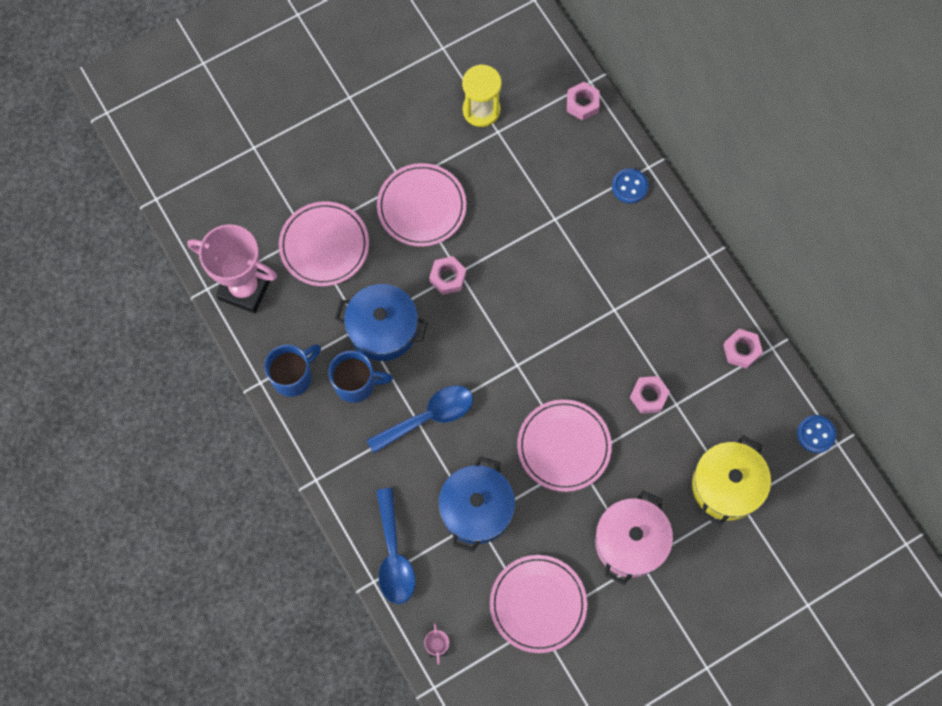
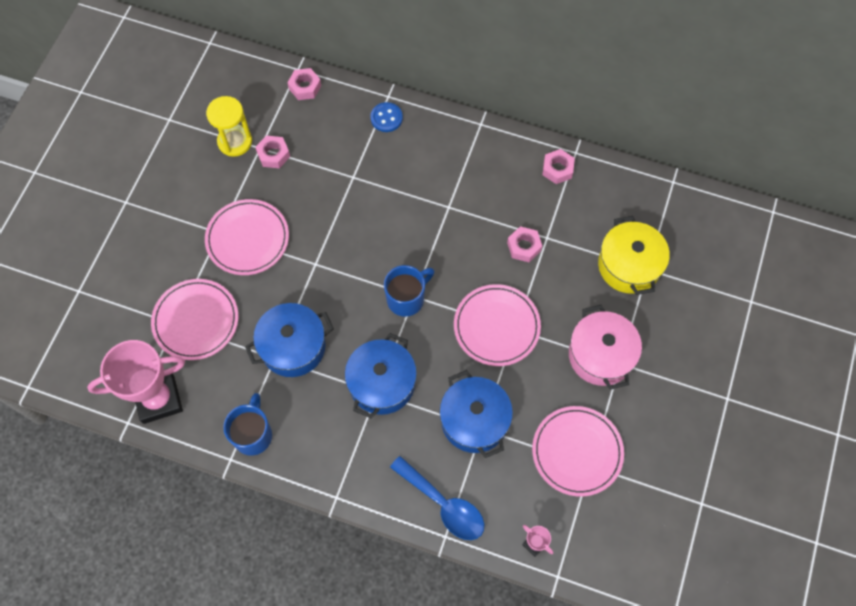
camera: 40 degrees left, 5 degrees down
blue mug [329,351,393,403] -> blue mug moved to [384,265,434,317]
blue spoon [367,385,473,453] -> blue pot [345,333,417,419]
pink nut [429,256,466,295] -> pink nut moved to [255,136,290,168]
blue button [797,415,836,453] -> none

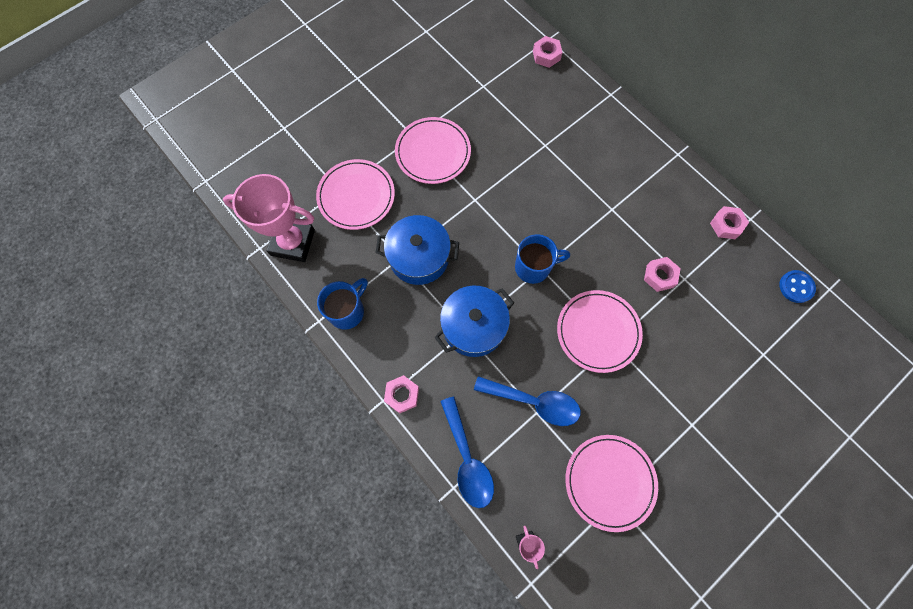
camera: 30 degrees right, 5 degrees up
yellow hourglass [206,96,252,157] -> none
pink nut [255,136,290,168] -> pink nut moved to [384,375,419,413]
blue button [370,102,403,132] -> blue button moved to [779,270,816,303]
blue pot [439,370,513,458] -> blue spoon [474,376,581,426]
pink pot [569,305,642,390] -> none
yellow pot [598,216,670,295] -> none

